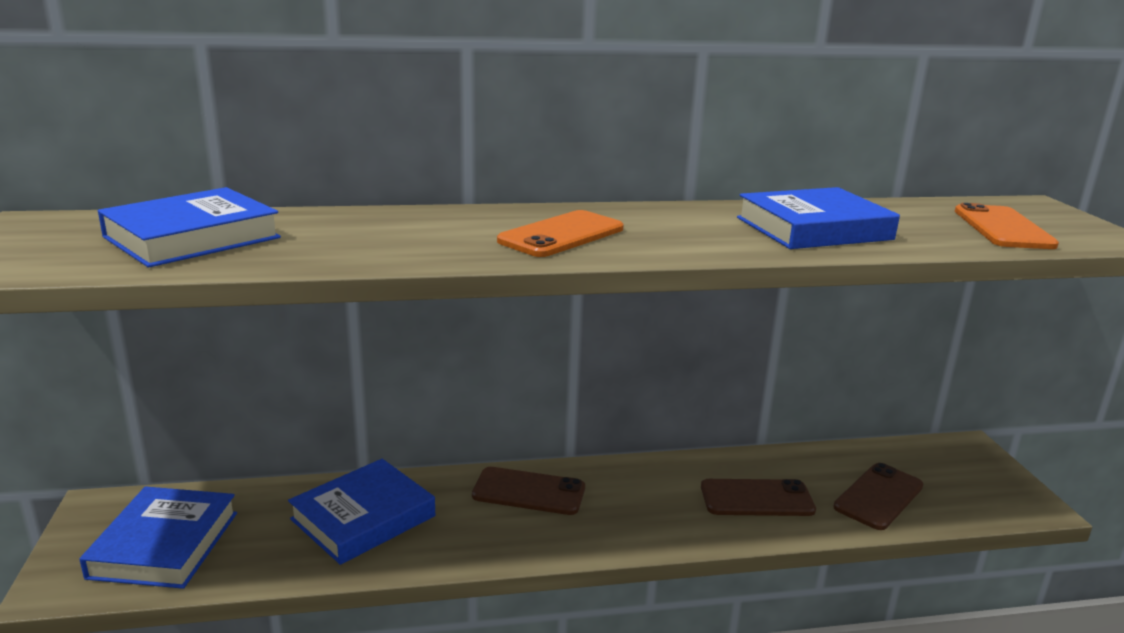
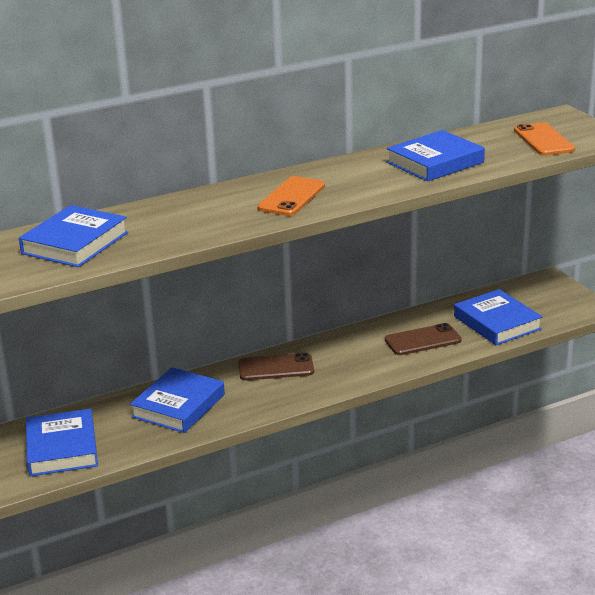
camera: 15 degrees left, 5 degrees up
brown phone [833,463,923,530] -> blue book [454,289,543,345]

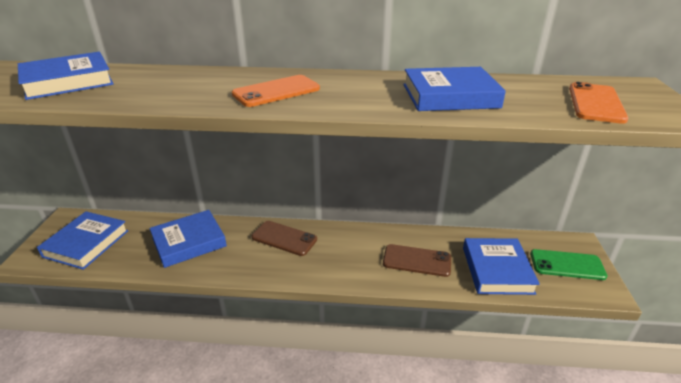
camera: 30 degrees right, 5 degrees up
none -> green phone [530,249,607,280]

